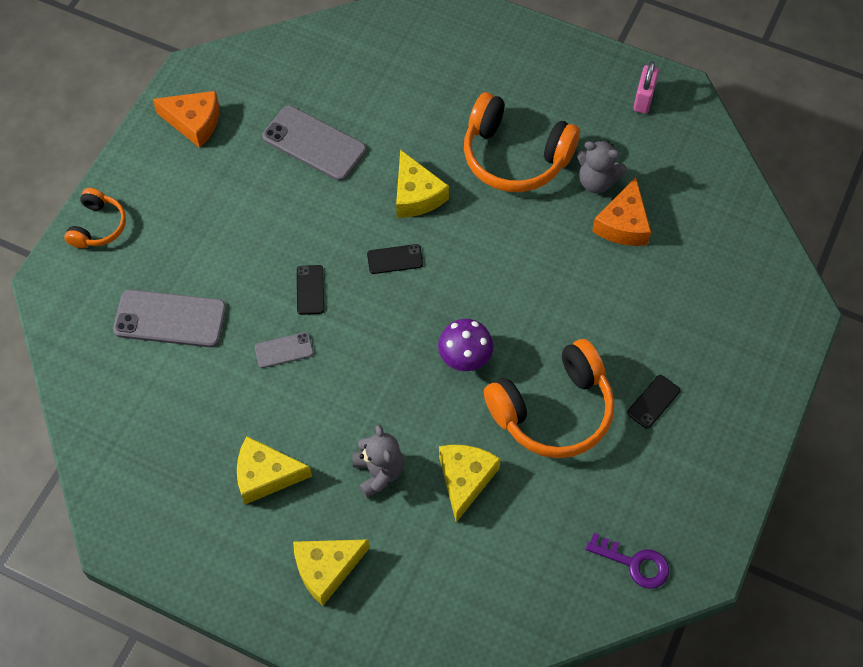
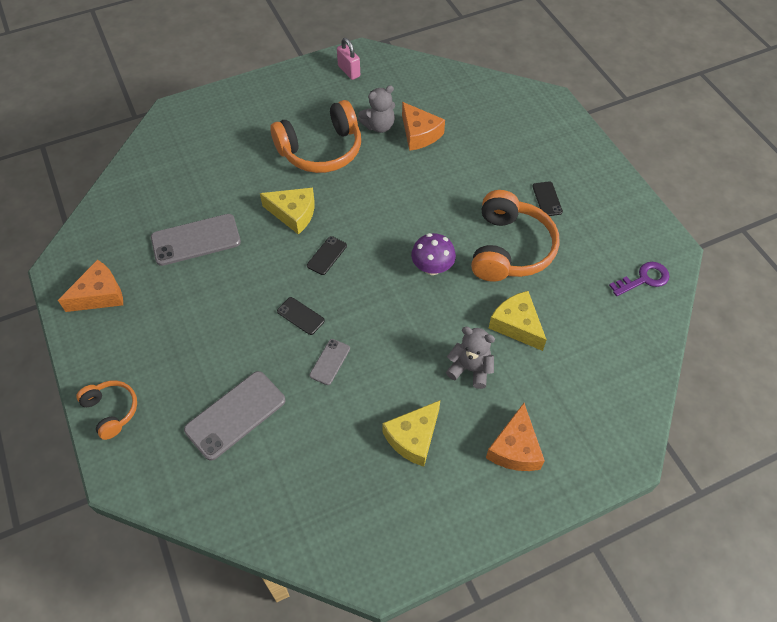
camera: 50 degrees left, 5 degrees down
yellow cheese [293,539,369,606] -> orange cheese [486,403,545,471]

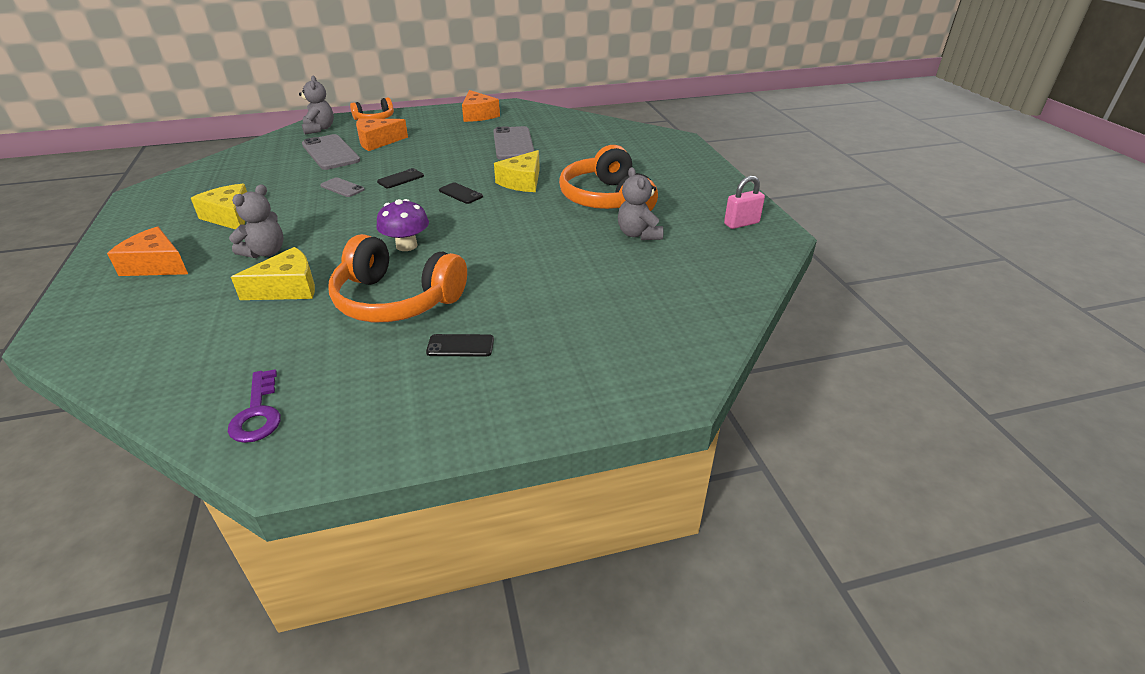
camera: 100 degrees right, 20 degrees down
orange cheese [402,102,445,151] -> orange cheese moved to [356,118,408,151]
none -> grey teddy bear [299,76,334,134]

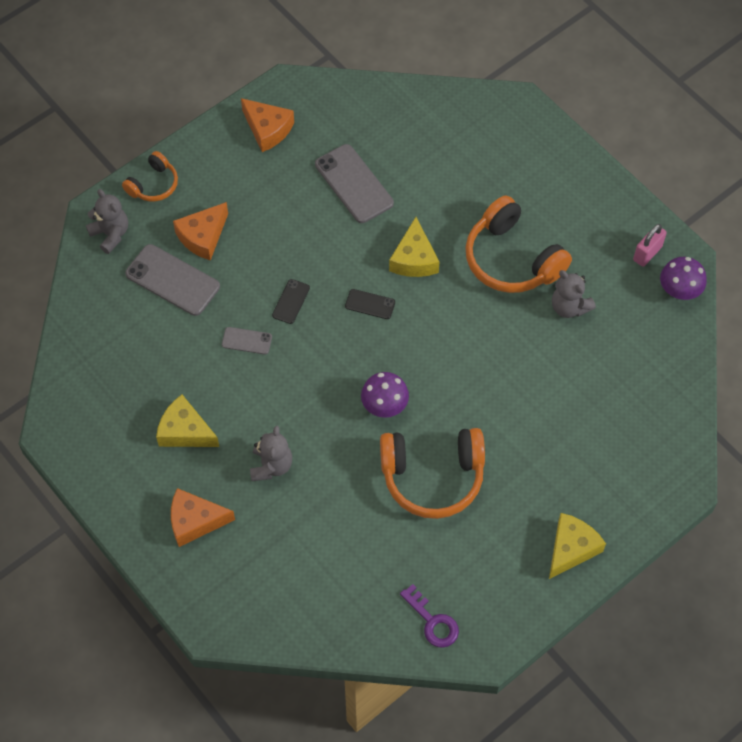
camera: 25 degrees left, 25 degrees up
yellow cheese [231,247,315,300] -> yellow cheese moved to [549,513,606,579]
black phone [426,334,494,357] -> none
none -> purple mushroom [660,257,707,300]

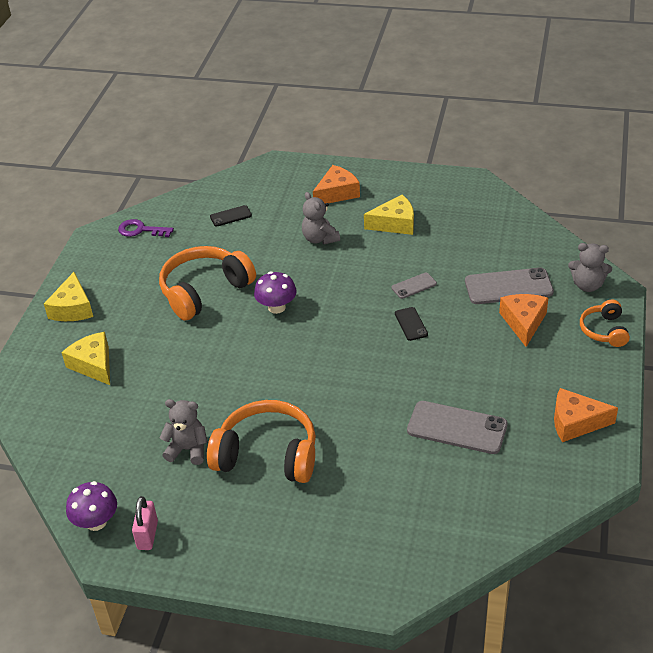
camera: 145 degrees right, 20 degrees down
black phone [345,289,395,319] -> black phone moved to [210,205,252,226]
yellow cheese [389,217,439,277] -> yellow cheese moved to [61,332,110,385]

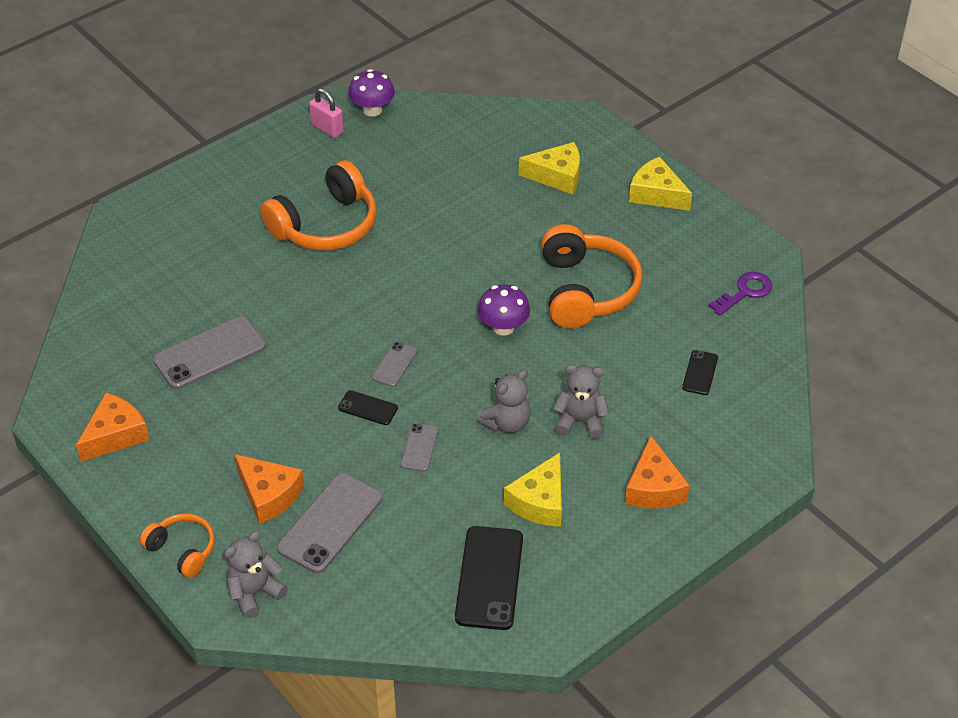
camera: 125 degrees right, 5 degrees up
grey teddy bear [160,399,208,465] -> grey teddy bear moved to [476,370,531,433]
none -> grey phone [372,342,417,387]
none -> black phone [455,526,523,630]

